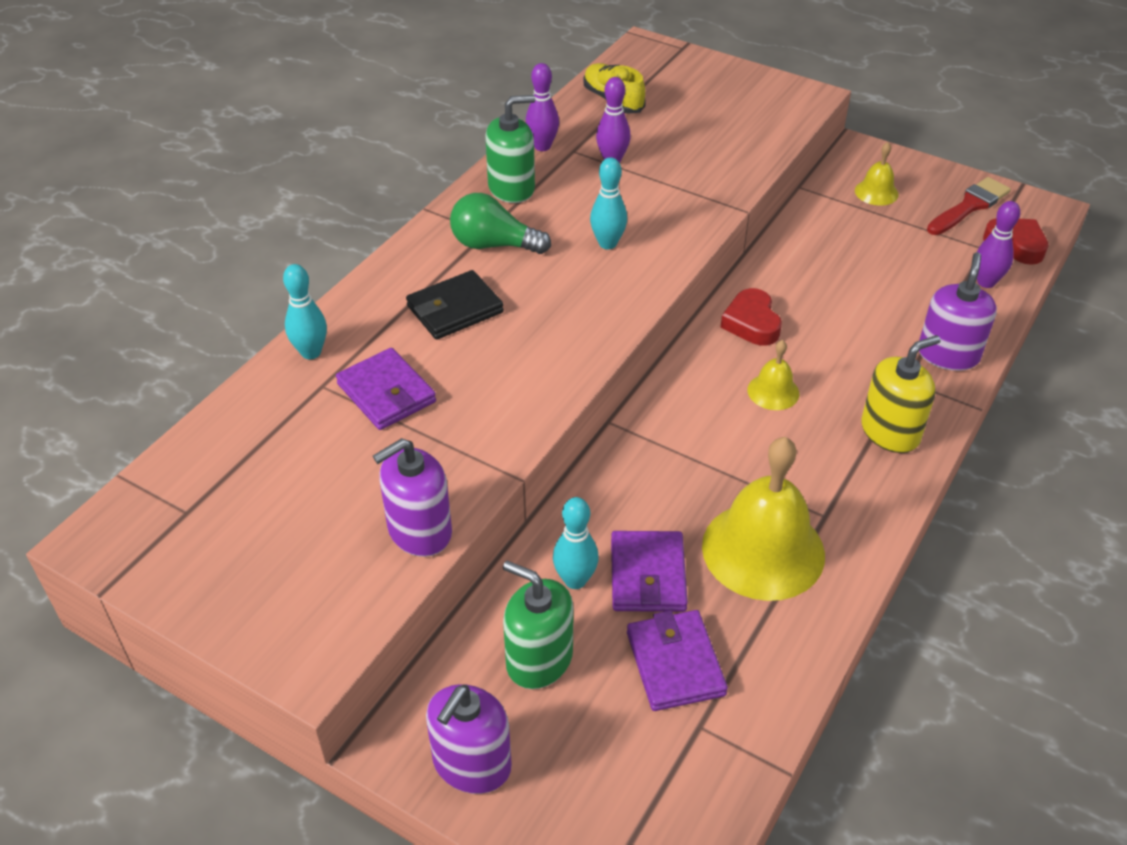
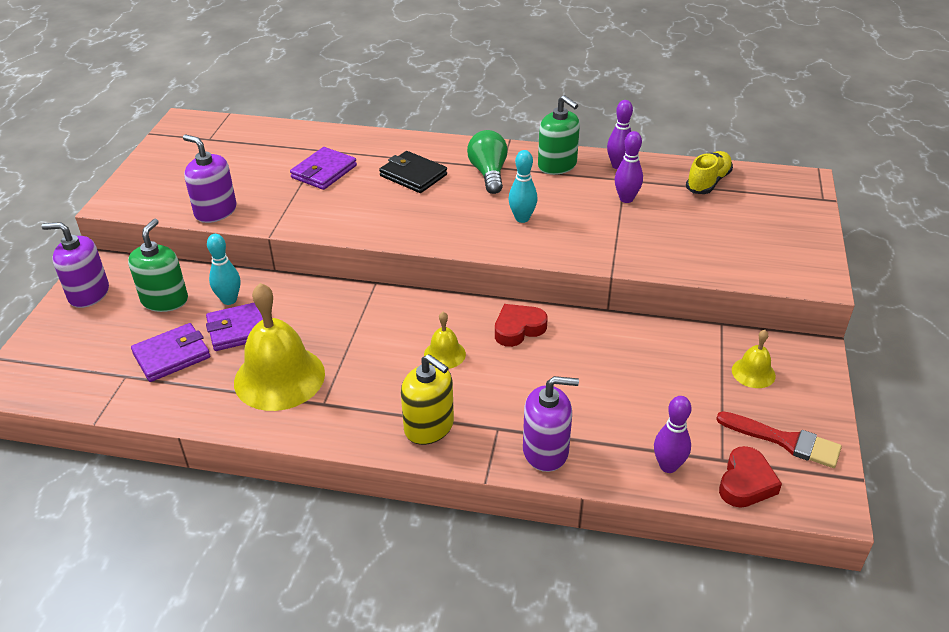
camera: 70 degrees right, 5 degrees down
turquoise bowling pin [283,264,327,359] -> none

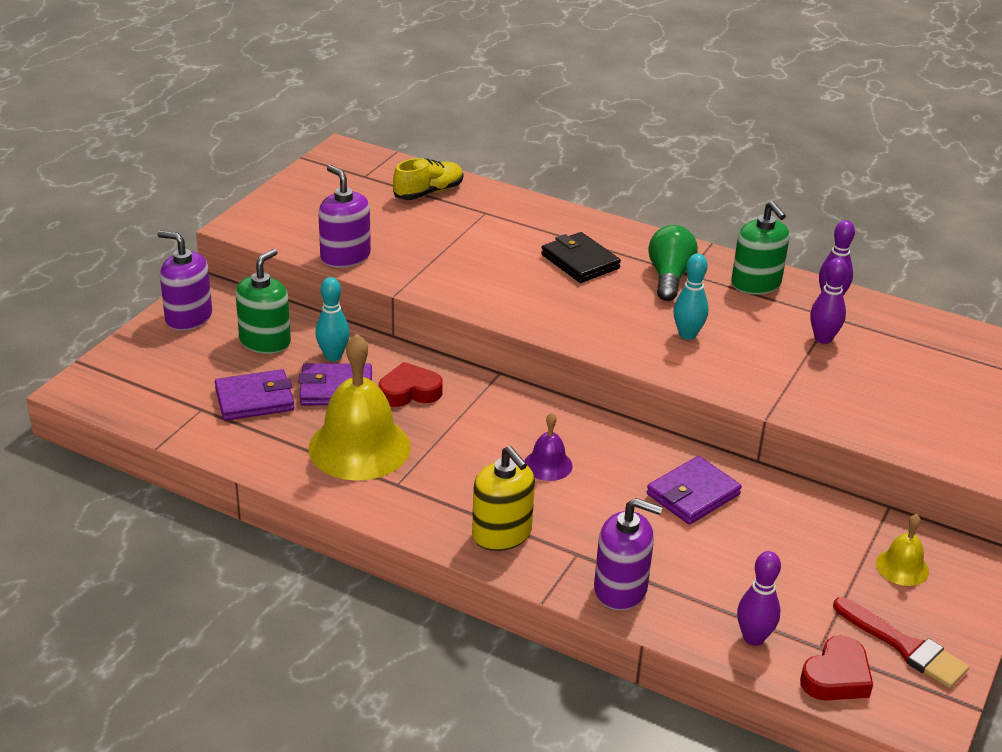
camera: 15 degrees right, 5 degrees down
purple wallet [290,147,357,190] -> purple wallet moved to [647,456,742,525]
yellow bell [424,312,466,369] -> purple bell [525,413,573,481]
red heart [495,304,548,347] -> red heart moved to [379,362,443,407]
yellow shoe [686,151,733,194] -> yellow shoe moved to [393,158,463,200]

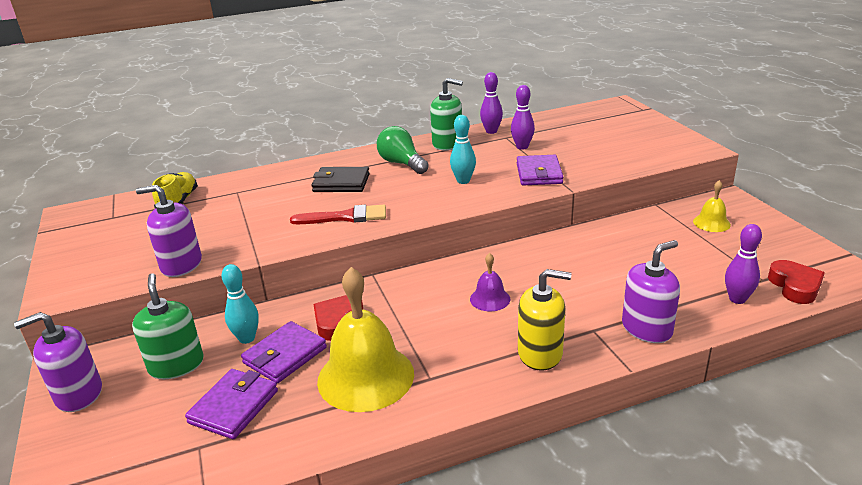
camera: 45 degrees left, 5 degrees down
purple wallet [647,456,742,525] -> purple wallet moved to [517,155,563,185]
red brush [833,597,969,688] -> red brush moved to [290,205,386,224]

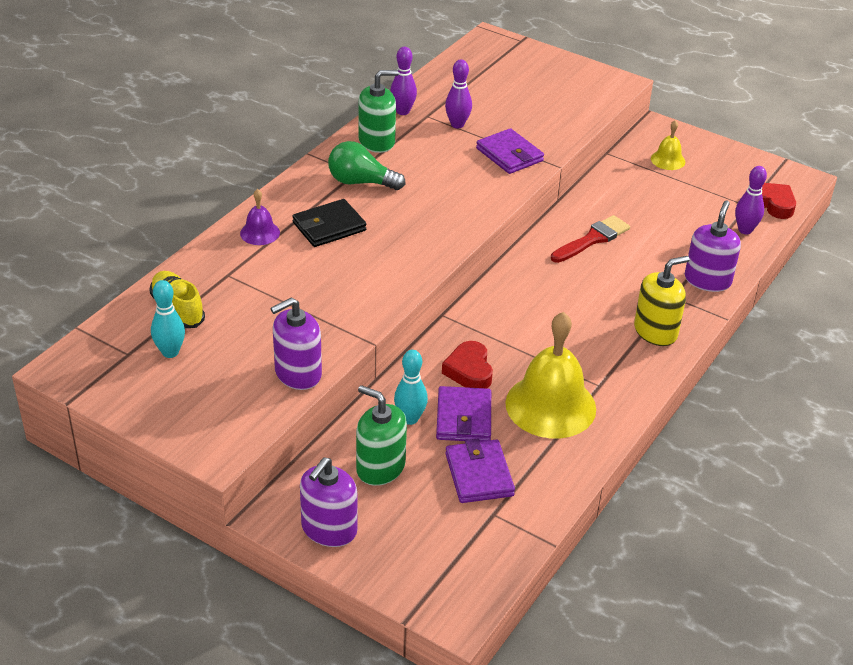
camera: 40 degrees left, 10 degrees up
red brush [290,205,386,224] -> red brush moved to [551,215,630,263]
turquoise bowling pin [450,115,476,184] -> turquoise bowling pin moved to [151,280,185,358]
purple bell [470,253,510,311] -> purple bell moved to [240,189,280,245]

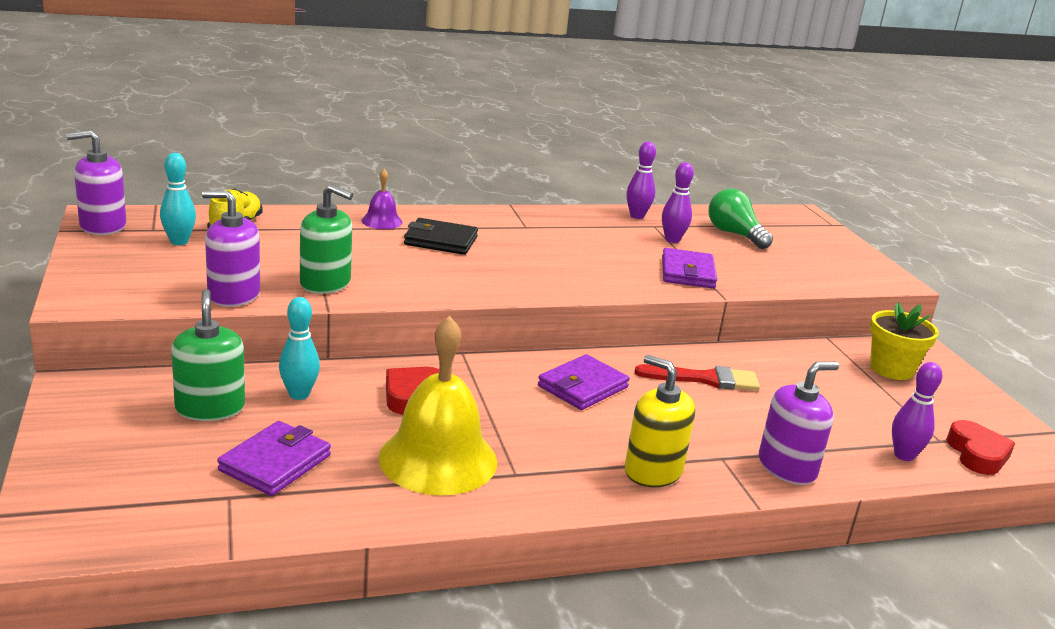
camera: 40 degrees right, 15 degrees down
purple soap dispenser [300,457,357,547] -> purple soap dispenser moved to [66,130,126,235]
green light bulb [328,141,405,190] -> green light bulb moved to [708,189,773,249]
green soap dispenser [358,70,399,153] -> green soap dispenser moved to [300,184,353,294]
purple wallet [436,386,491,442] -> purple wallet moved to [538,354,630,410]
yellow soap dispenser [634,256,689,346] -> yellow soap dispenser turned 150 degrees counterclockwise [625,355,695,487]
yellow bell [651,120,685,170] -> yellow flower pot [870,302,939,380]

